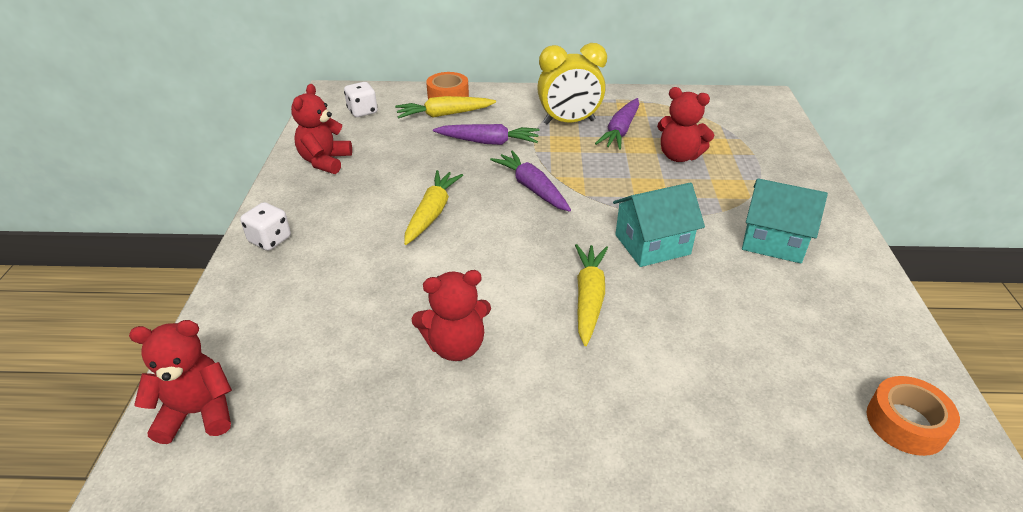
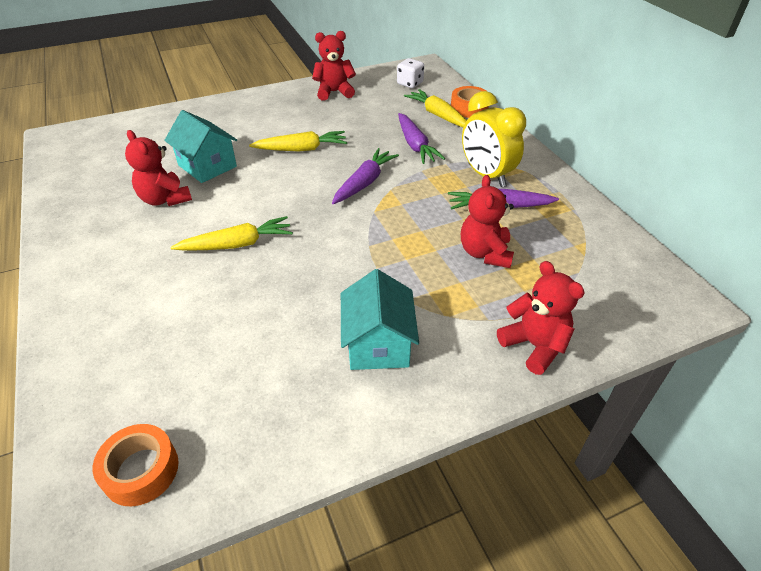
camera: 65 degrees right, 5 degrees up
red teddy bear [129,320,232,444] -> red teddy bear moved to [497,261,585,375]
white dice [240,202,291,251] -> none
turquoise house [613,182,705,267] -> turquoise house moved to [164,110,237,183]

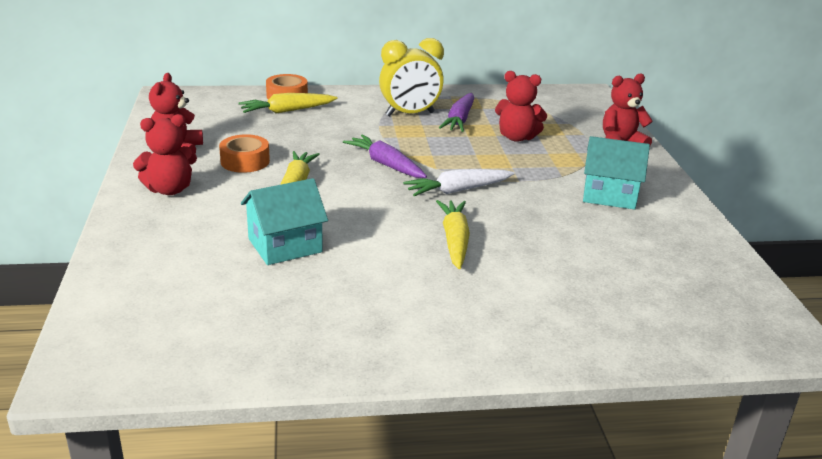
camera: 75 degrees left, 15 degrees down
orange tape [93,424,179,506] -> orange tape moved to [219,134,270,173]
red teddy bear [125,130,192,206] -> red teddy bear moved to [133,114,197,195]
white dice [397,58,424,88] -> none
purple carrot [398,113,445,164] -> none
none -> white carrot [403,169,515,196]

